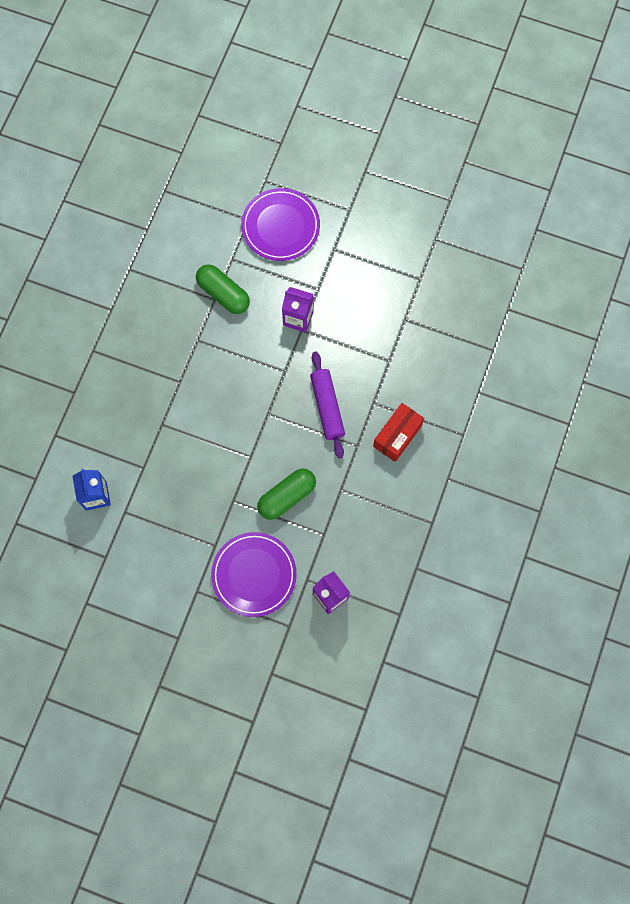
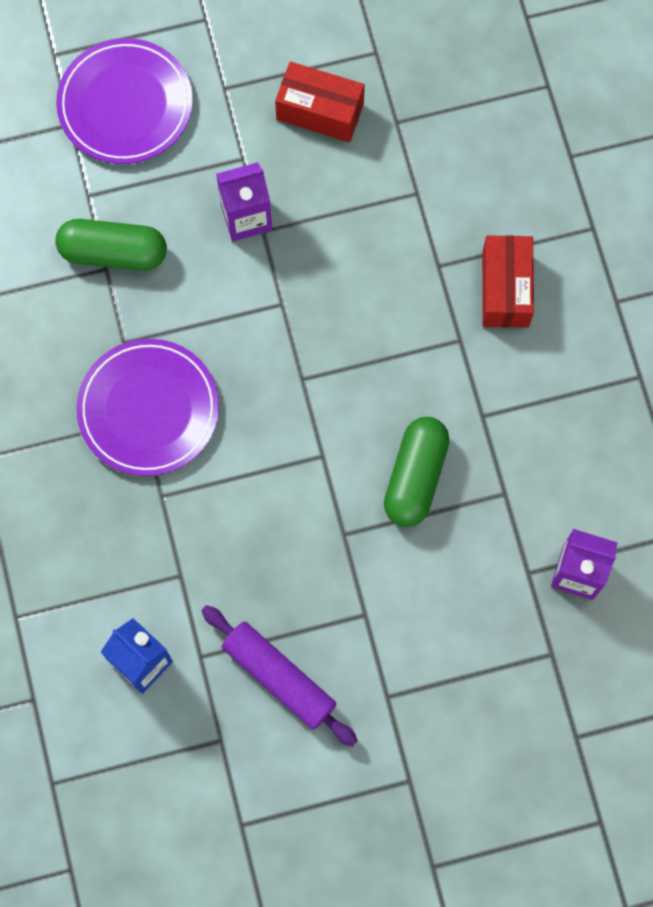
camera: 35 degrees left, 0 degrees up
purple plate [211,532,297,617] -> purple plate moved to [76,339,219,476]
purple rolling pin [310,352,345,458] -> purple rolling pin moved to [202,605,358,747]
none -> red box [275,62,365,142]

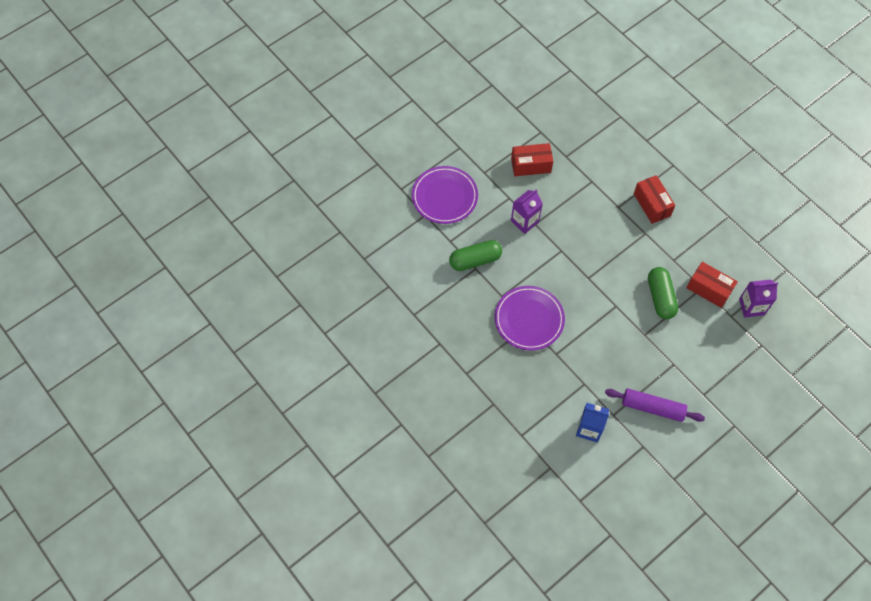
camera: 25 degrees left, 10 degrees down
none -> red box [686,262,738,308]

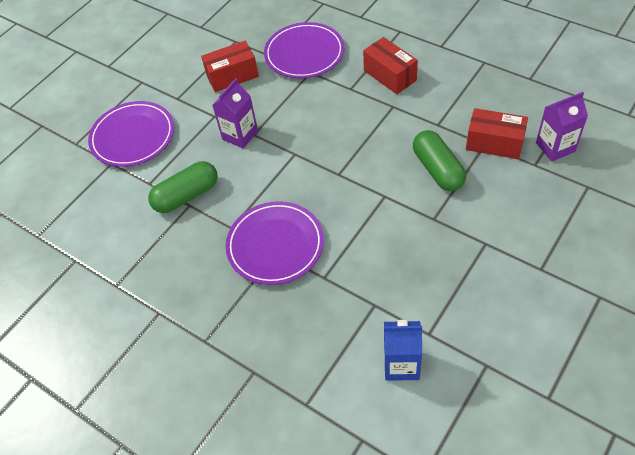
camera: 10 degrees left, 10 degrees down
purple rolling pin [605,388,705,422] -> none
none -> purple plate [264,22,345,78]

